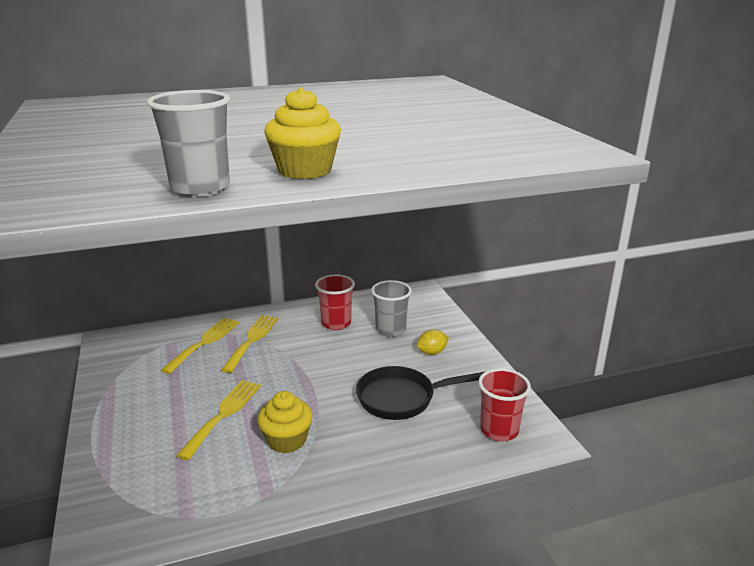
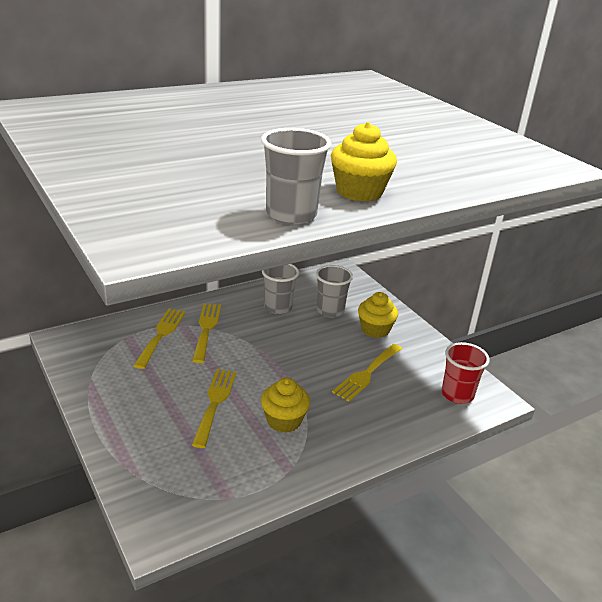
camera: 15 degrees left, 5 degrees up
red cup [315,275,355,330] -> grey cup [262,264,299,314]
black pan [356,366,484,420] -> yellow fork [332,344,402,401]
yellow lemon [417,329,449,355] -> yellow cupcake [358,292,398,338]

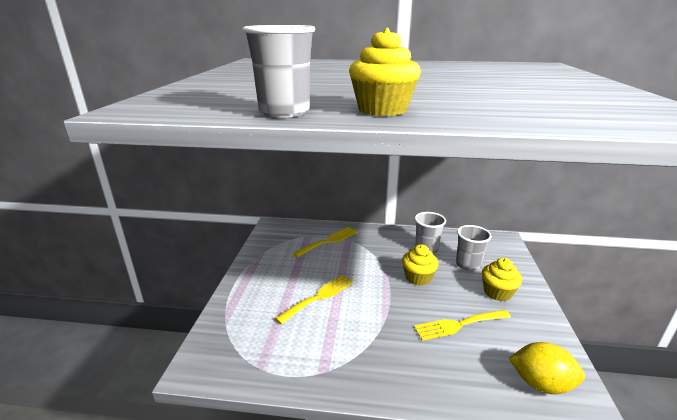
camera: 40 degrees right, 5 degrees down
yellow fork [192,304,221,363] -> none
yellow cupcake [261,378,310,433] -> yellow cupcake moved to [402,244,439,286]
red cup [442,342,490,404] -> yellow lemon [509,342,585,394]

